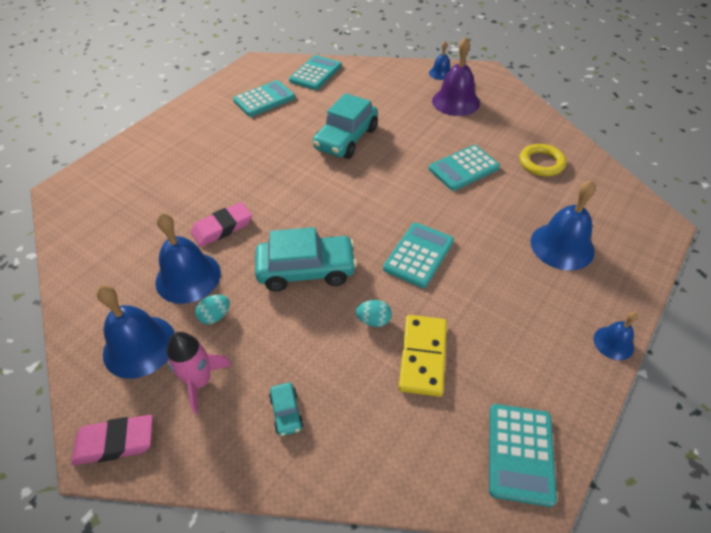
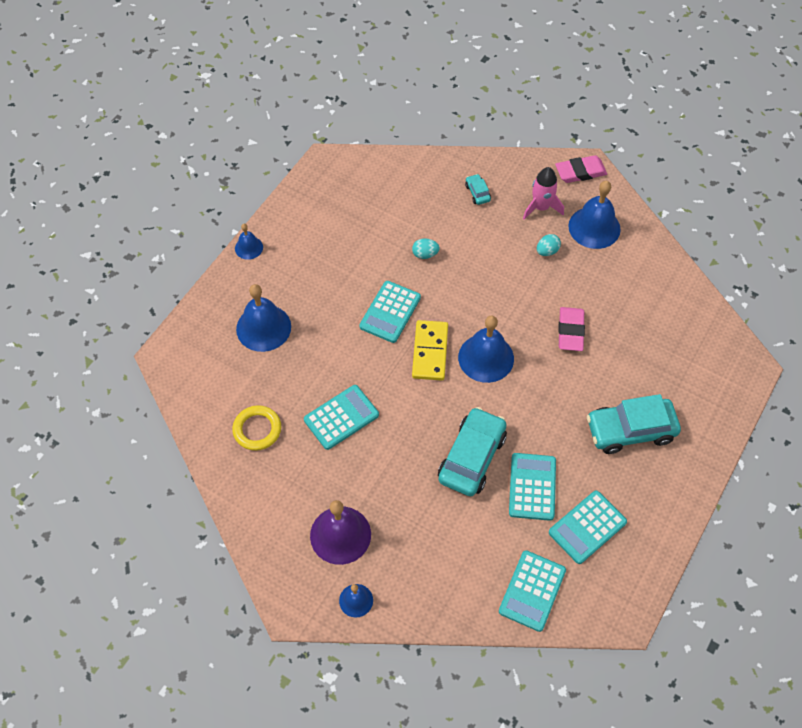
camera: 175 degrees right, 10 degrees up
blue bell [155,213,221,304] -> blue bell moved to [458,316,514,383]
pink eraser [191,202,252,247] -> pink eraser turned 45 degrees counterclockwise [558,307,585,351]
turquoise car [255,227,357,292] -> turquoise car moved to [587,394,681,454]
yellow domino [398,315,447,397] -> yellow domino moved to [412,320,448,380]
turquoise calculator [489,404,557,507] -> turquoise calculator moved to [509,453,556,521]

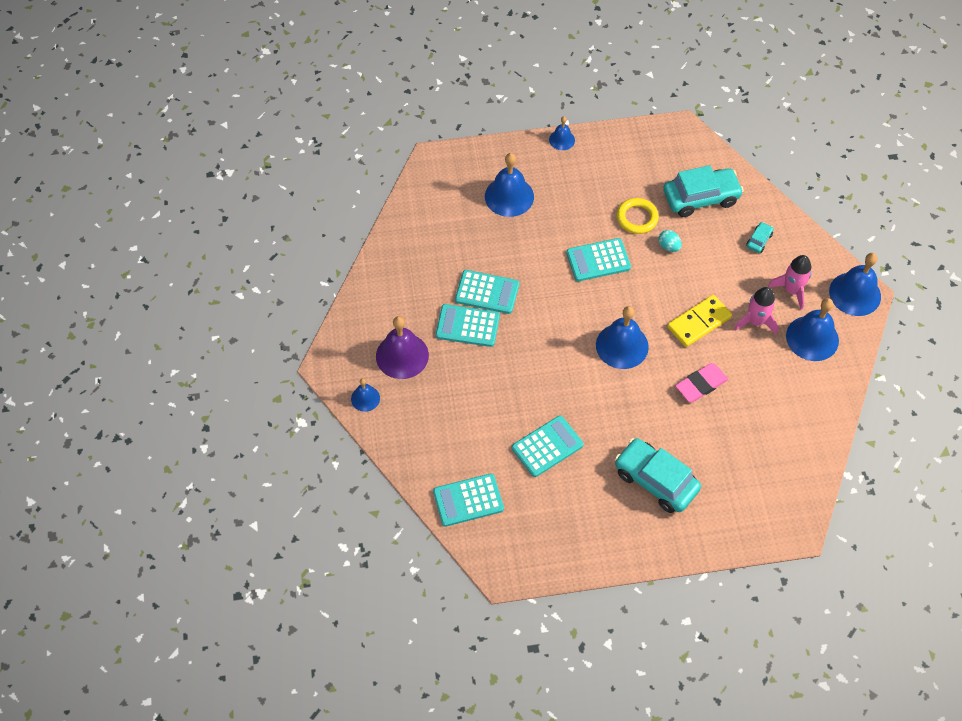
camera: 50 degrees right, 0 degrees up
yellow ring [232,405,281,451] -> yellow ring moved to [617,198,659,234]
yellow domino [412,320,448,380] -> yellow domino moved to [667,295,732,347]
turquoise car [438,407,507,496] -> turquoise car moved to [663,165,744,217]
turquoise egg [537,234,561,256] -> pink rocket [734,287,778,334]
turquoise calculator [549,490,627,564] -> turquoise calculator moved to [436,304,500,347]
pink eraser [555,155,607,183] -> blue bell [829,253,881,316]

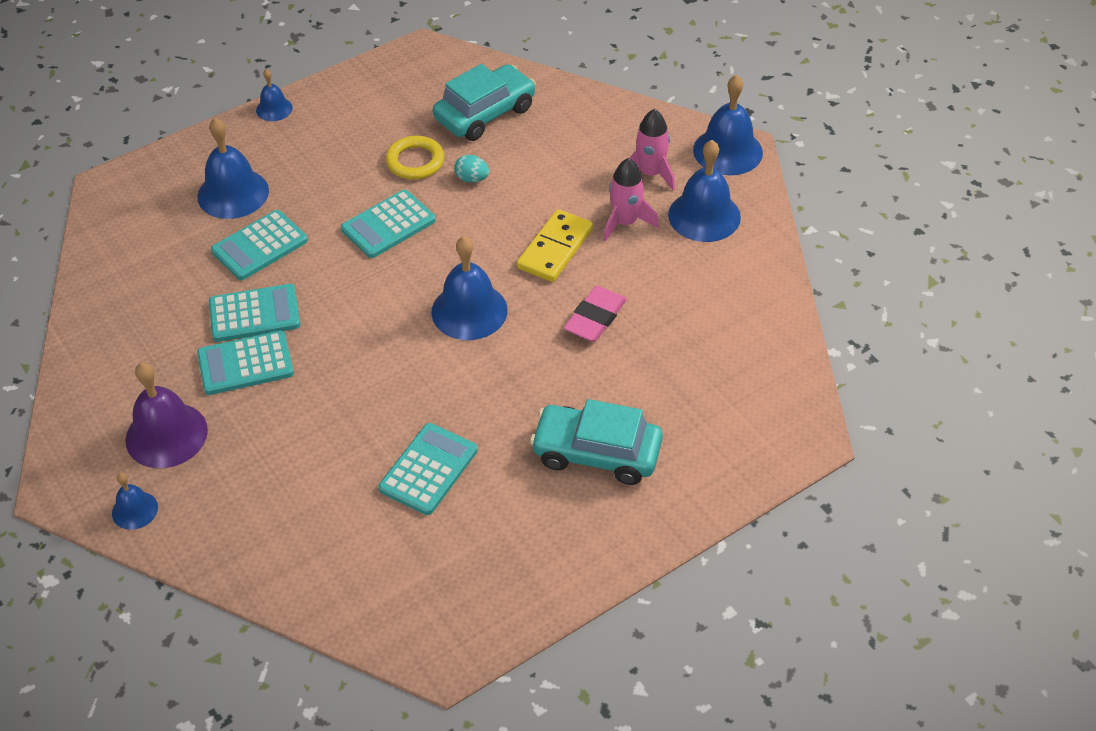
camera: 25 degrees left, 10 degrees down
turquoise calculator [433,473,504,527] -> turquoise calculator moved to [211,210,308,280]
turquoise car [746,222,774,253] -> none

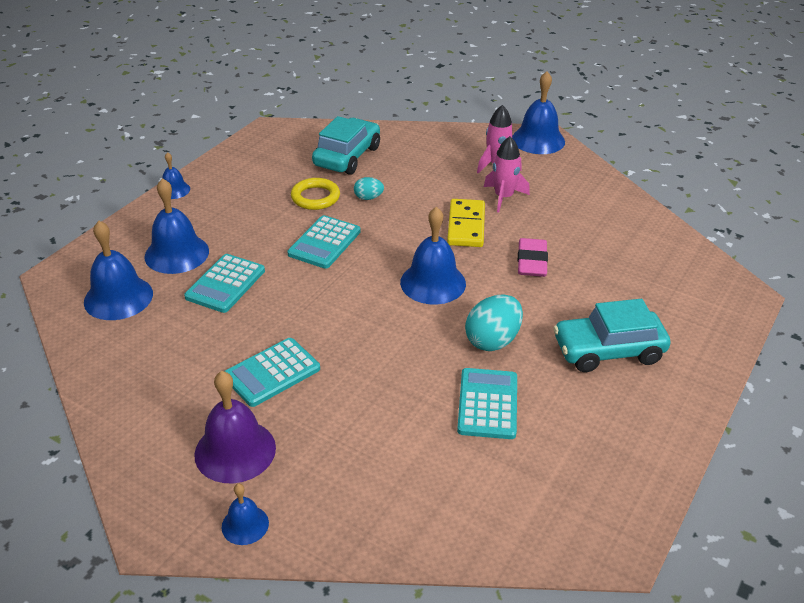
camera: 25 degrees left, 10 degrees down
turquoise calculator [209,284,300,342] -> none
blue bell [668,140,741,242] -> blue bell moved to [84,221,153,320]
none -> turquoise egg [465,294,523,351]

